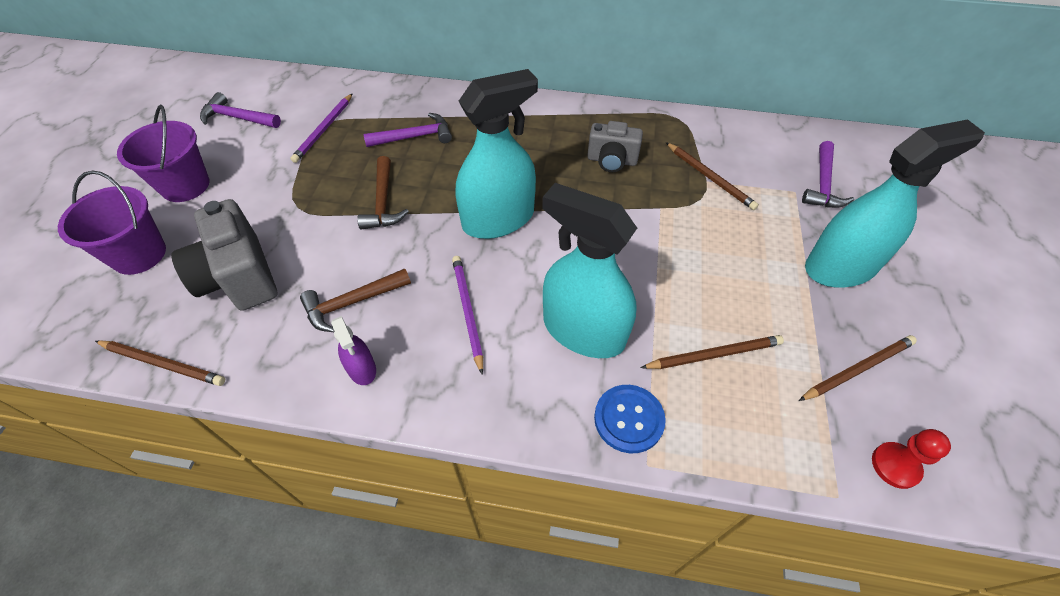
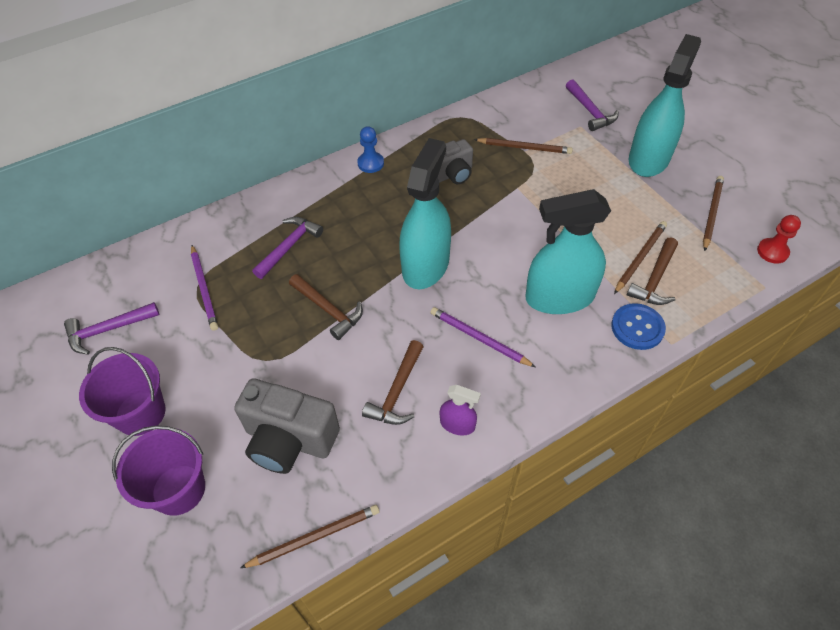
camera: 40 degrees left, 0 degrees up
none -> blue pawn [357,126,384,173]
none -> brown hammer [627,237,678,305]

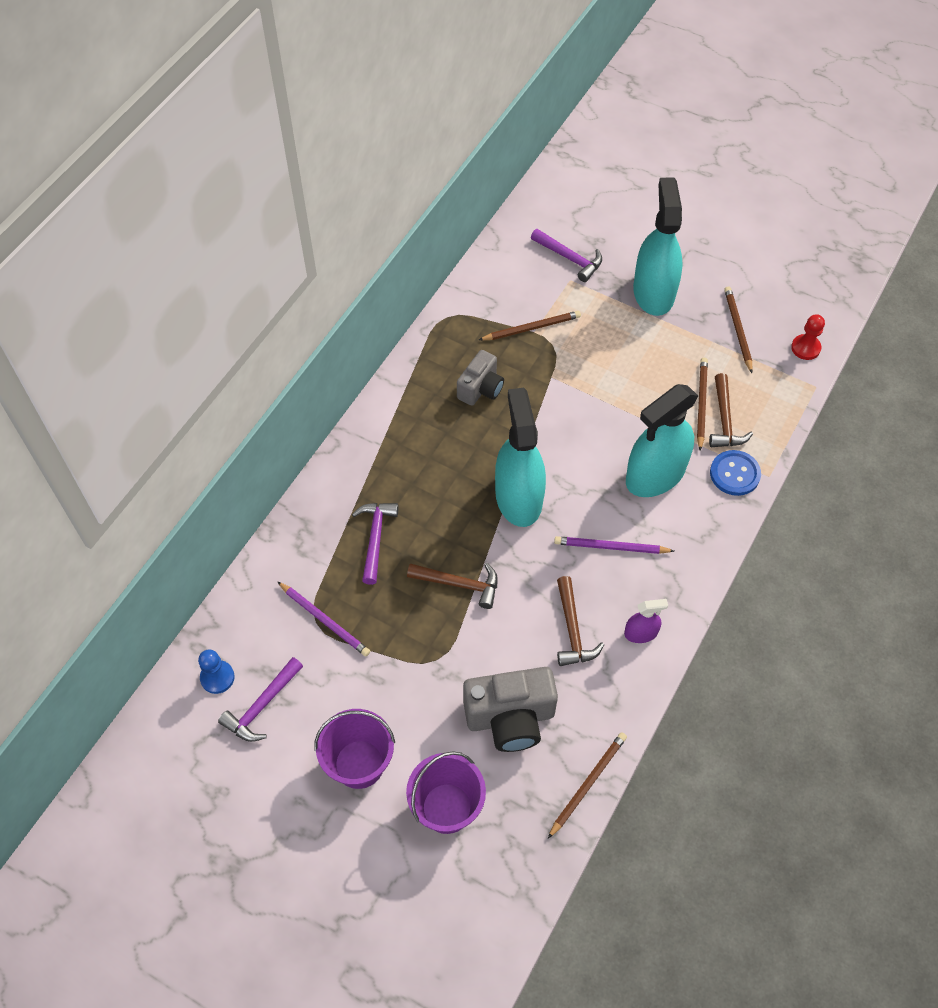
camera: 30 degrees left, 5 degrees up
blue pawn [357,126,384,173] -> blue pawn moved to [198,649,235,694]

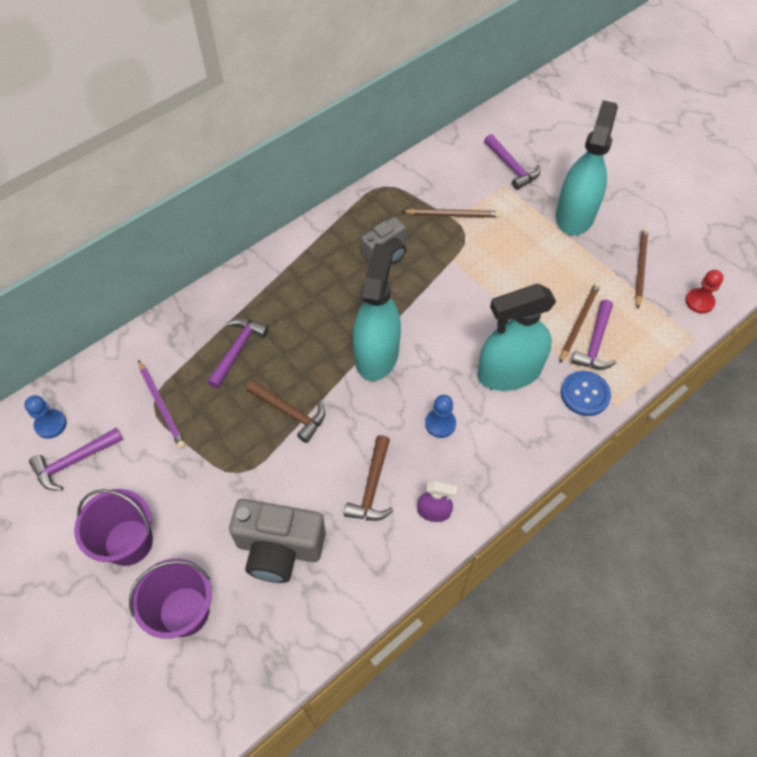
camera: 20 degrees right, 0 degrees up
brown pencil [548,732,627,839] -> none
purple pencil [554,536,674,554] -> blue pawn [425,395,456,438]
brown hammer [709,373,753,447] -> purple hammer [571,300,617,369]

